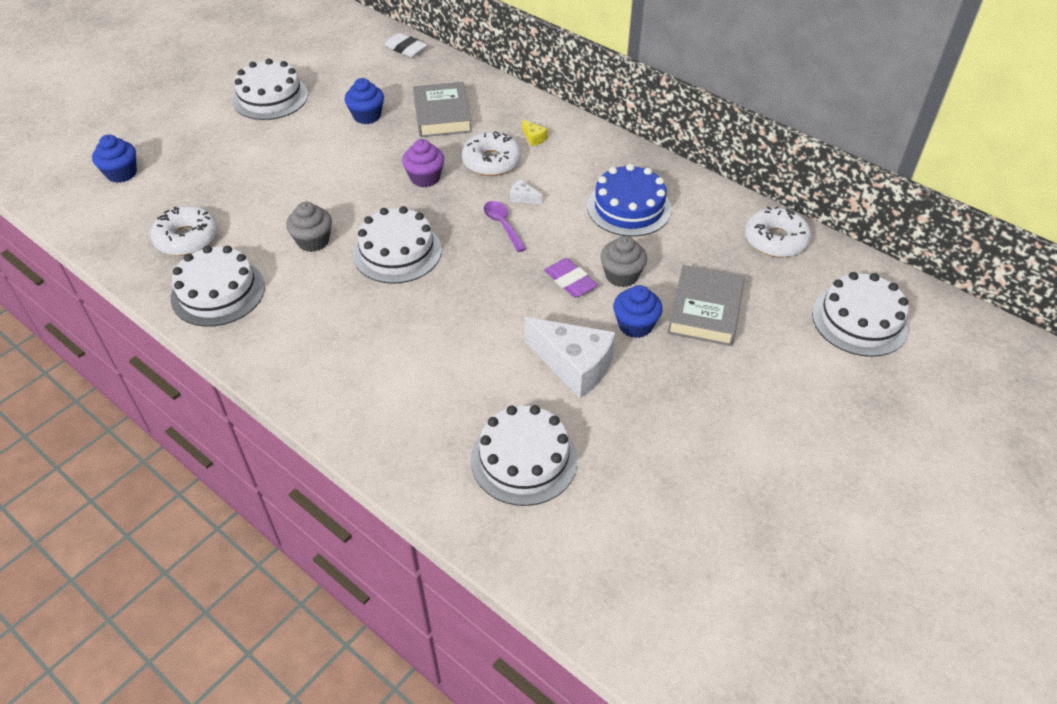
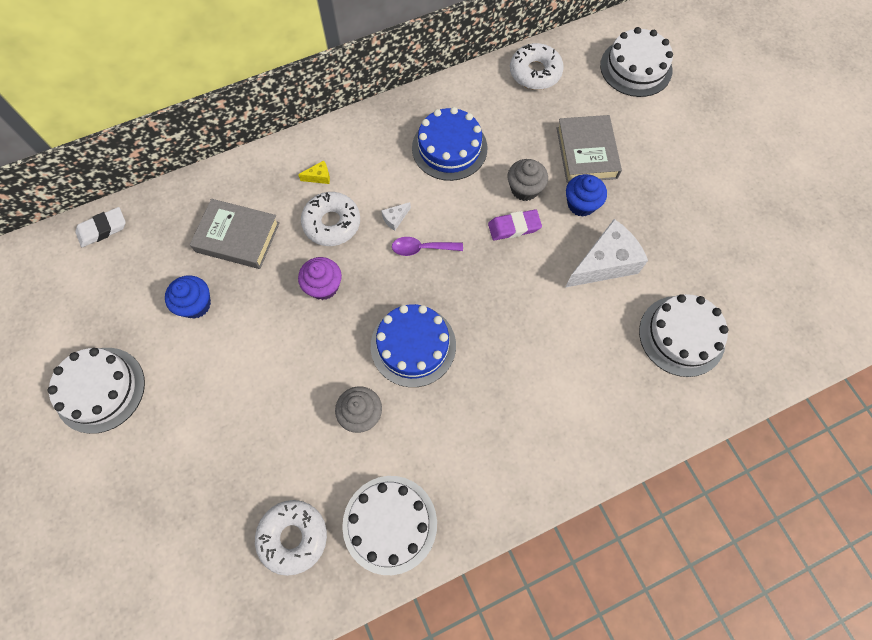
camera: 65 degrees left, 20 degrees up
blue cupcake [92,135,137,183] -> none
white cake [353,206,442,284] -> blue cake [371,304,456,387]
grey book [668,265,745,346] -> grey book turned 45 degrees clockwise [557,115,622,183]

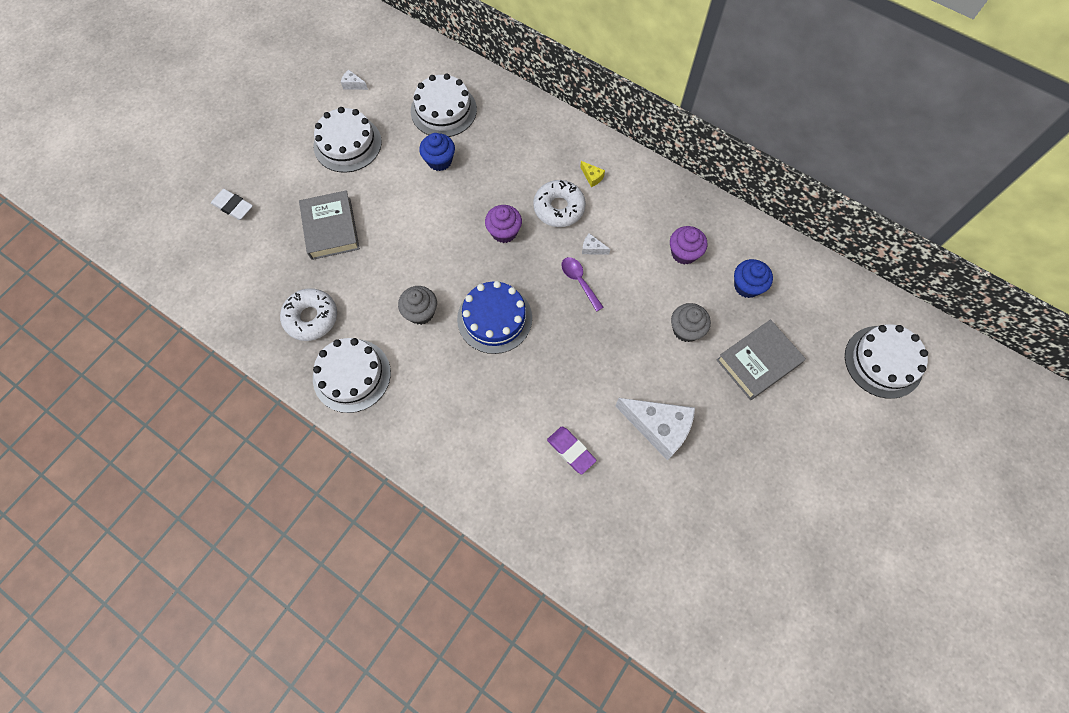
camera: 60 degrees right, 0 degrees up
white eraser [75,207,126,247] -> white eraser moved to [211,189,253,220]
grey book [190,199,280,269] -> grey book moved to [299,190,360,260]
blue cake [412,107,487,181] -> purple cupcake [670,226,707,265]
purple eraser [488,209,542,241] -> purple eraser moved to [547,426,597,474]
white donut [510,43,564,90] -> none
blue cupcake [566,174,607,217] -> blue cupcake moved to [734,259,773,298]
white cake [639,294,729,377] -> white cake moved to [411,74,477,137]
none -> white cheese [341,69,368,90]

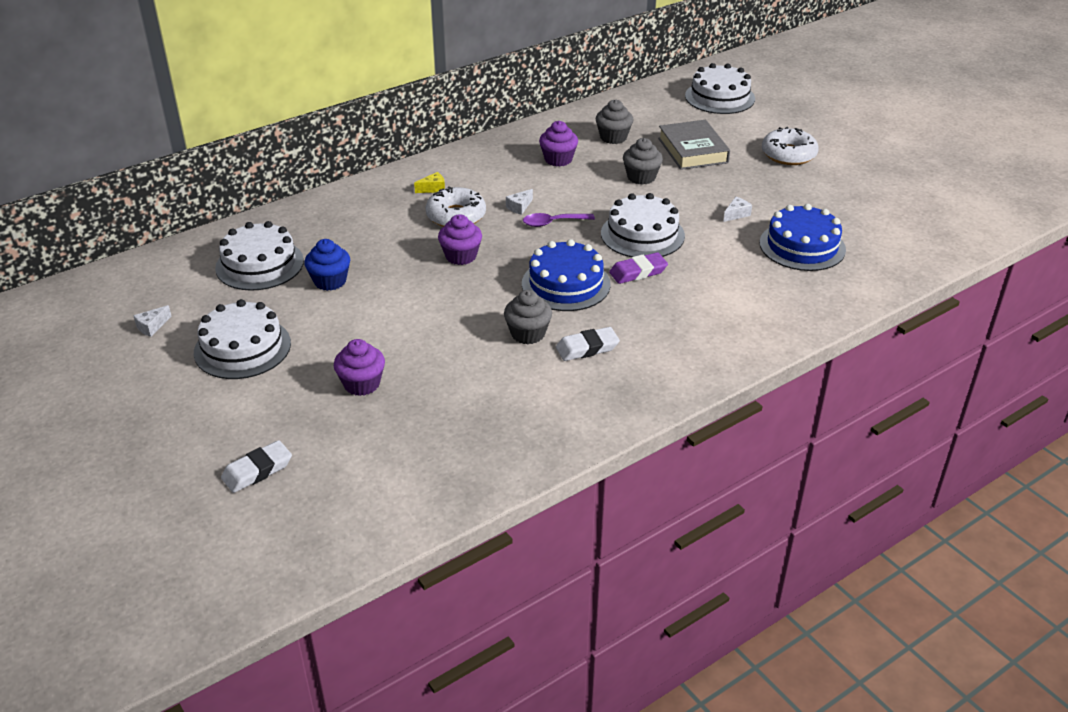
camera: 70 degrees left, 30 degrees down
white donut [280,288,337,341] -> white donut moved to [762,127,819,165]
grey book [299,190,360,260] -> purple cupcake [334,339,385,396]
white cake [313,338,391,413] -> white cake moved to [601,193,685,257]
purple eraser [547,426,597,474] -> purple eraser moved to [609,252,668,284]
white cheese [615,398,695,461] -> white cheese [723,197,752,222], size x0.41
blue cupcake [734,259,773,298] -> grey cupcake [596,99,633,144]
none -> white eraser [556,327,620,361]
none -> blue cake [760,204,846,271]

